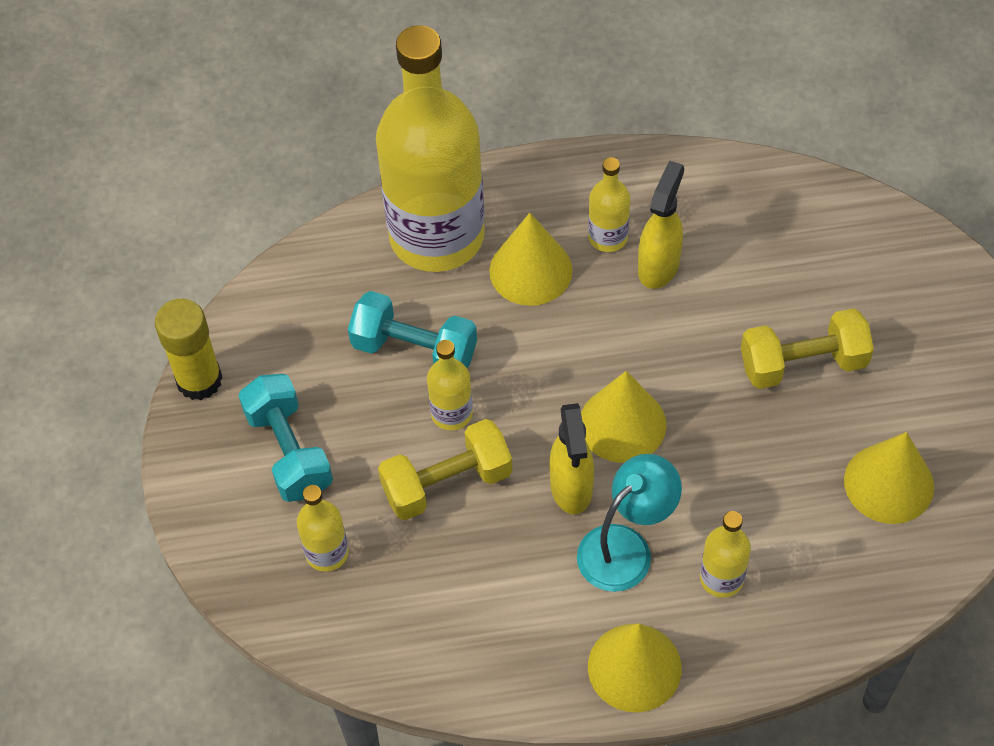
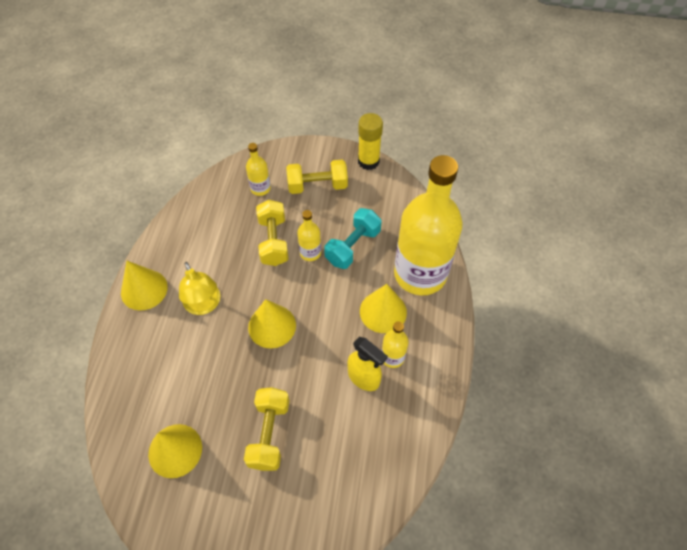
camera: 105 degrees right, 0 degrees up
turquoise dumbbell [238,374,333,502] -> yellow dumbbell [286,160,348,194]
yellow spray bottle [549,403,594,514] -> none
turquoise lamp [577,454,682,592] -> yellow lamp [179,262,220,315]
yellow bottle [700,511,751,598] -> none

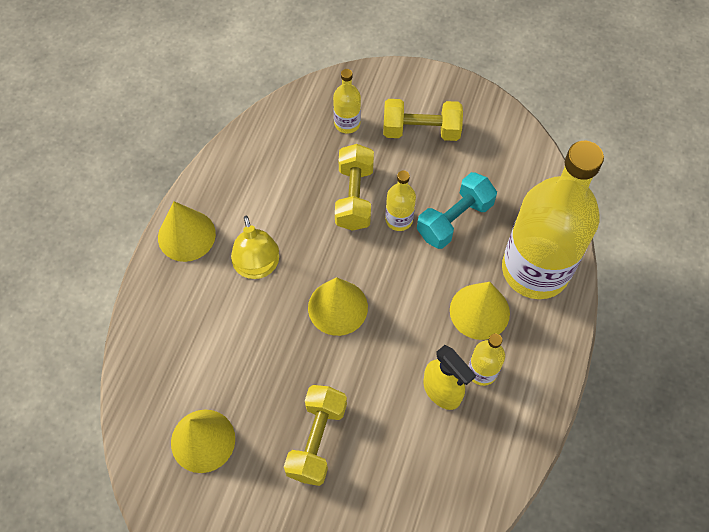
camera: 10 degrees right, 5 degrees up
yellow glue stick [358,113,383,170] -> none

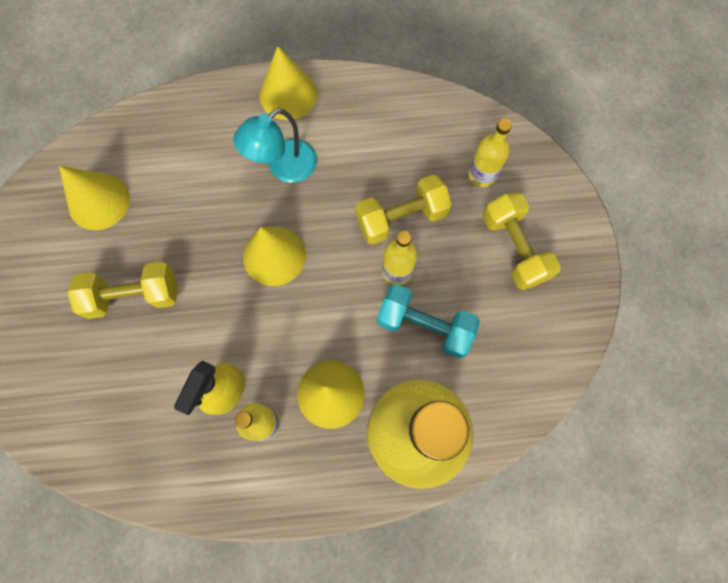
camera: 65 degrees right, 10 degrees up
yellow lamp [231,216,279,279] -> turquoise lamp [233,108,317,183]

